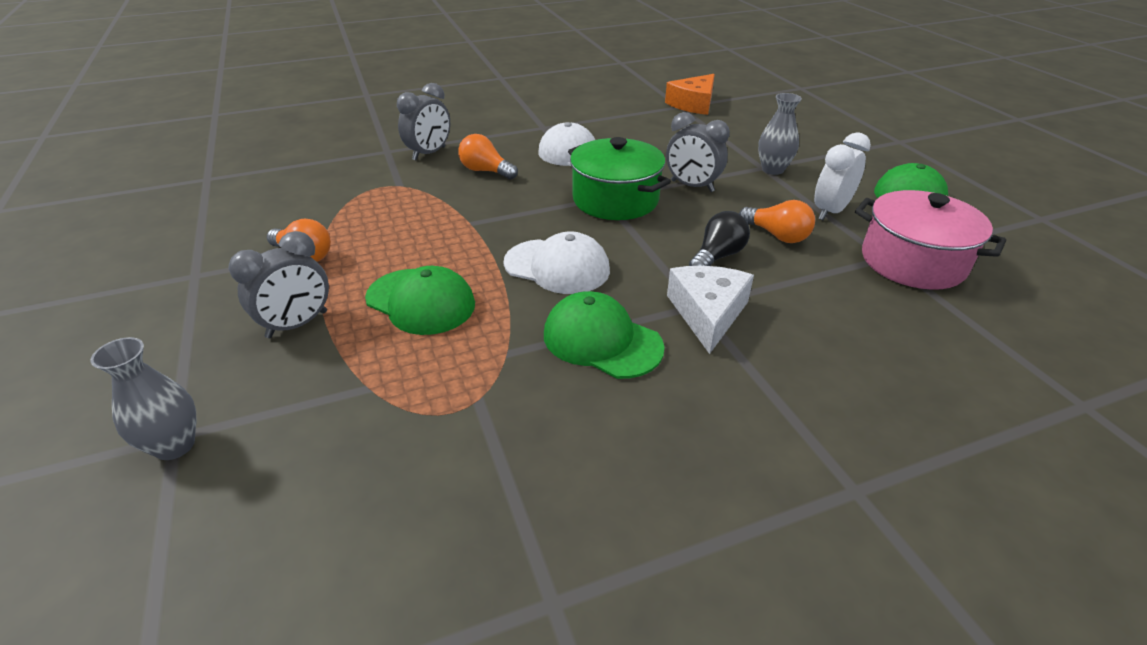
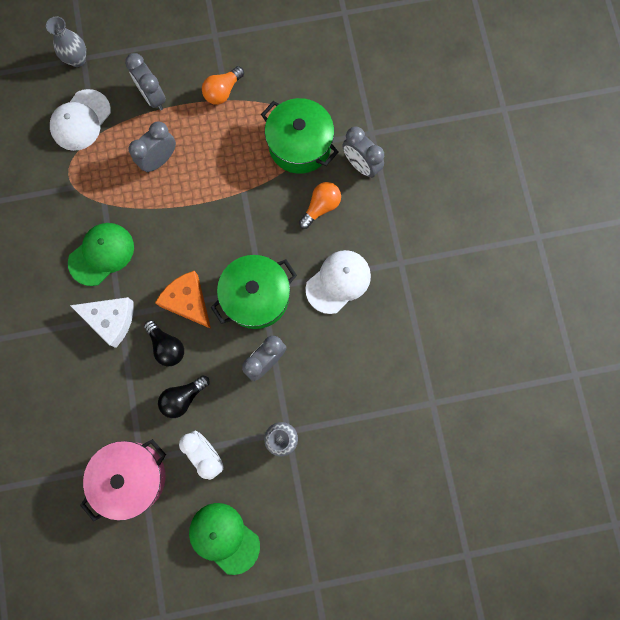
camera: 100 degrees right, 40 degrees up
green cap [365,266,475,335] -> grey clock [129,121,176,172]
white cap [503,231,610,294] -> white cap moved to [50,89,111,151]
orange cheese [665,74,715,115] -> orange cheese moved to [155,271,211,329]
orange light bulb [739,200,815,243] -> black light bulb [158,375,210,418]
none -> green pot [261,98,338,174]

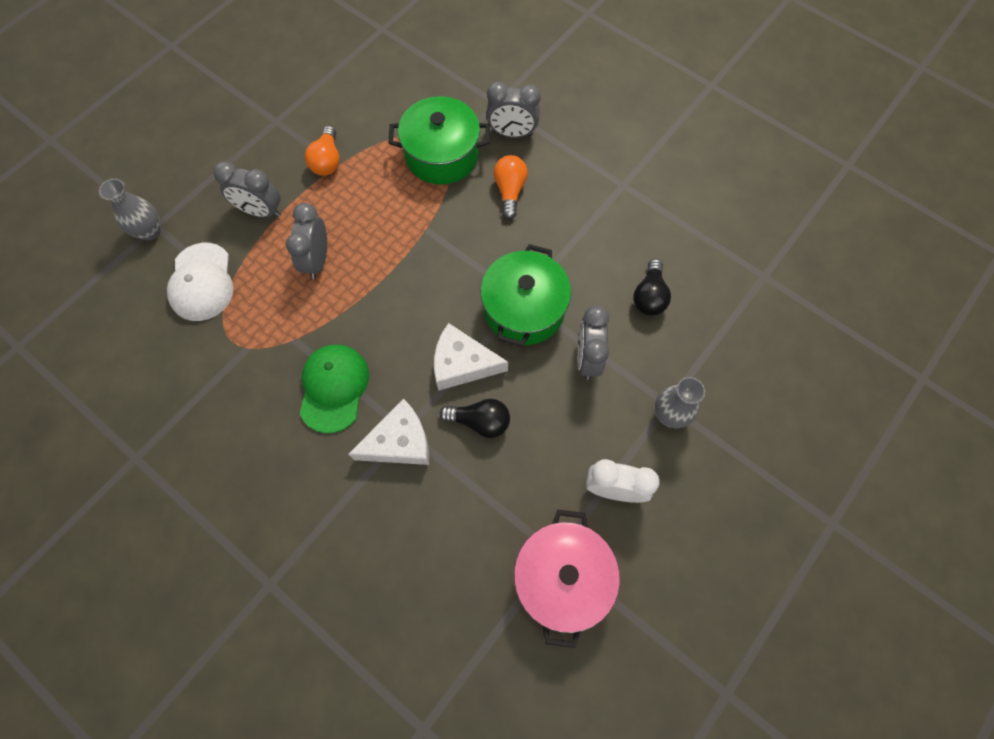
camera: 40 degrees left, 10 degrees down
orange cheese [155,271,211,329] -> white cheese [434,323,508,391]
black light bulb [158,375,210,418] -> black light bulb moved to [633,259,671,316]
green cap [189,503,260,575] -> none
white cap [305,250,371,314] -> none

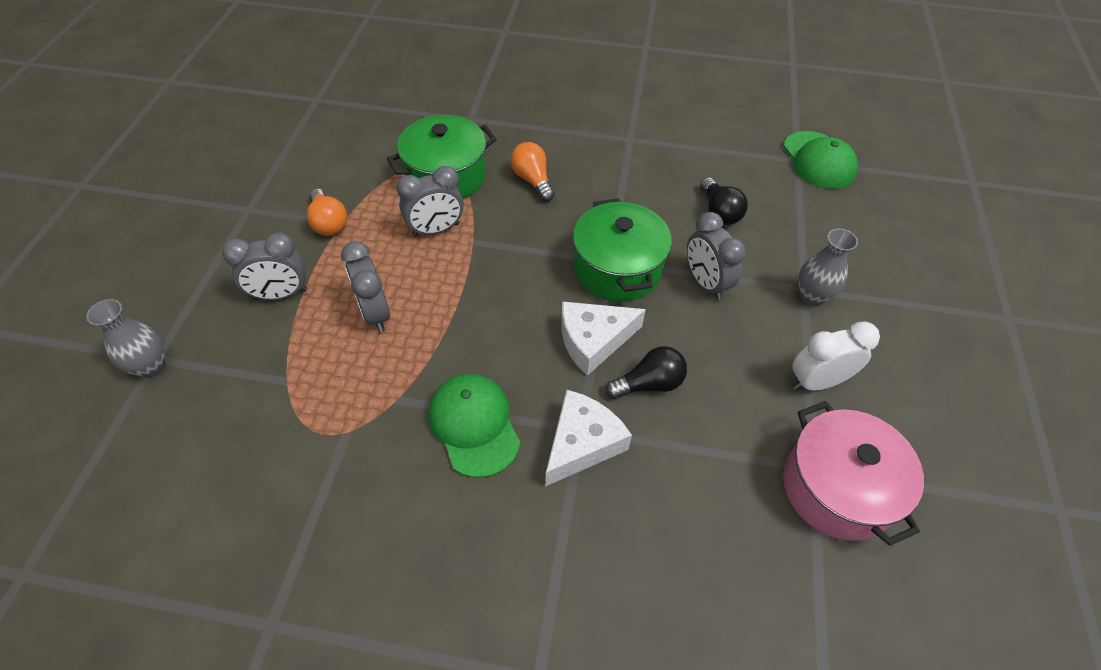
camera: 30 degrees left, 15 degrees down
white cap [167,243,233,321] -> none
grey clock [486,82,541,138] -> grey clock moved to [396,166,464,237]
none -> green cap [783,131,858,189]

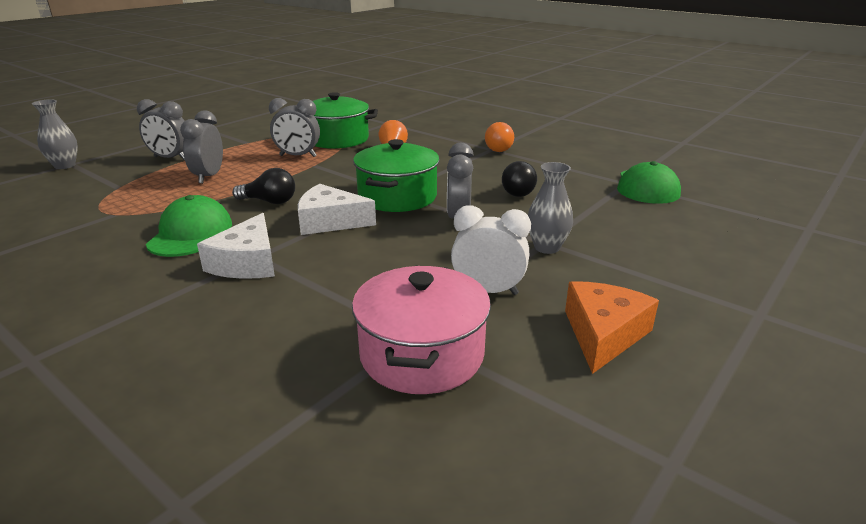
camera: 30 degrees right, 25 degrees down
orange light bulb [307,188,347,236] -> orange light bulb moved to [485,122,514,152]
white cheese [545,390,632,487] -> white cheese turned 120 degrees clockwise [197,213,275,279]
black light bulb [605,346,687,399] -> black light bulb moved to [232,168,295,204]
none -> orange cheese [565,281,659,374]

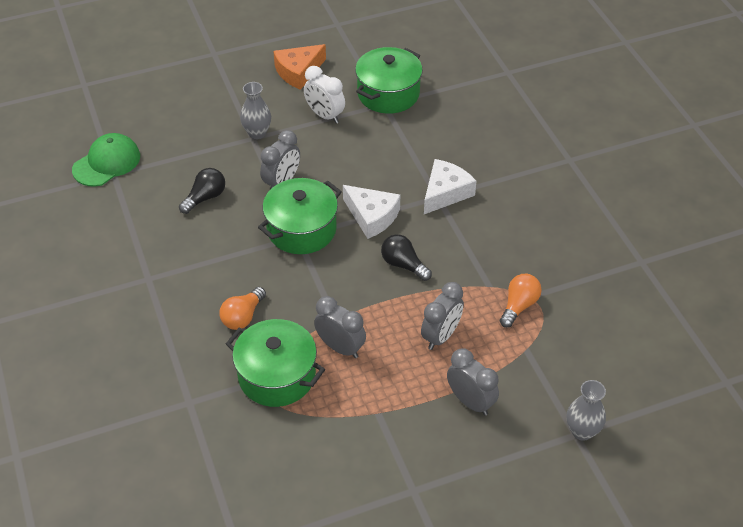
camera: 150 degrees left, 20 degrees up
green cap [146,195,232,257] -> none
pink pot [352,266,491,394] -> green pot [355,47,423,114]
orange light bulb [485,122,514,152] -> orange light bulb moved to [500,274,542,328]

